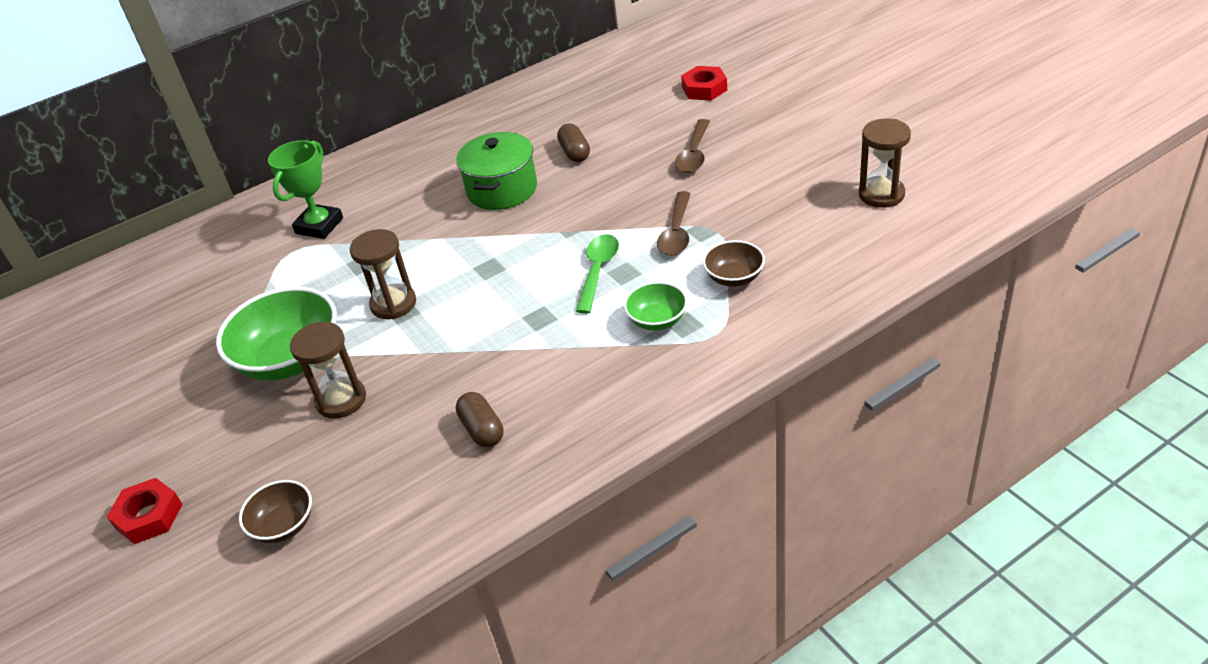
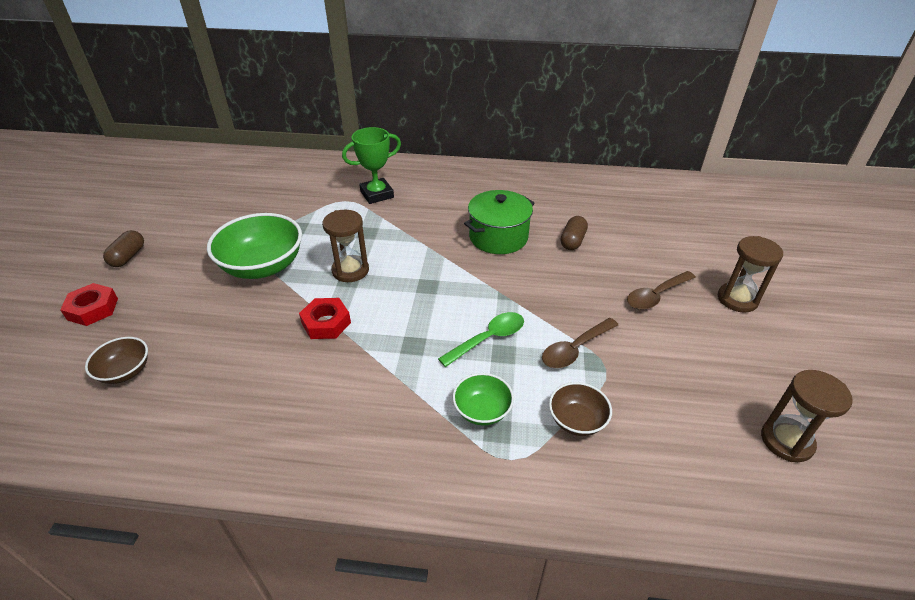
camera: 35 degrees right, 0 degrees up
brown hourglass [290,322,366,419] -> brown hourglass moved to [718,236,783,313]
brown capsule [456,392,503,447] -> brown capsule moved to [103,230,144,267]
red nut [681,66,727,101] -> red nut moved to [299,298,351,339]

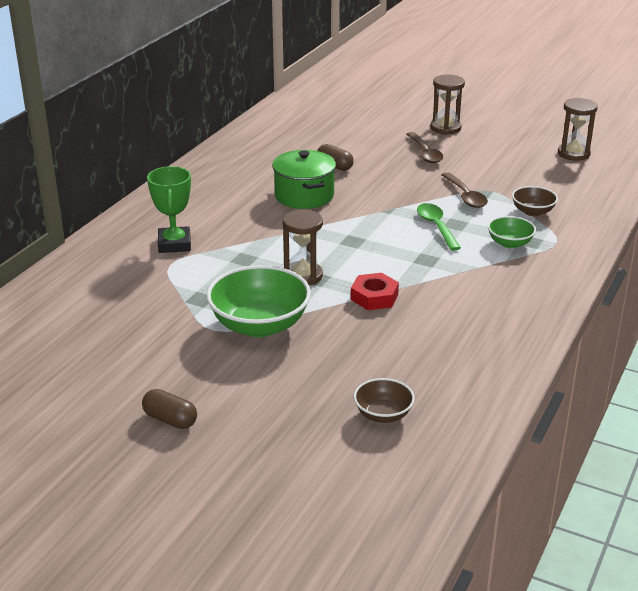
camera: 70 degrees left, 10 degrees down
red nut [60,283,118,326] -> none

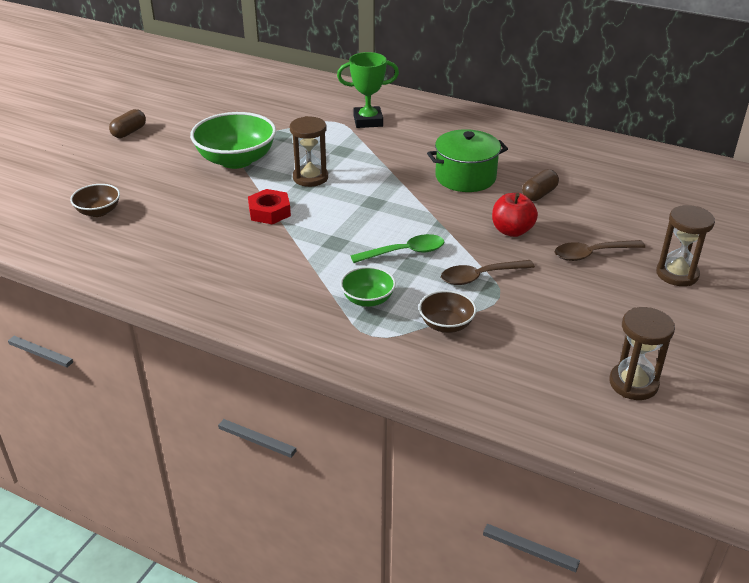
camera: 90 degrees right, 5 degrees up
none -> red apple [492,193,538,237]

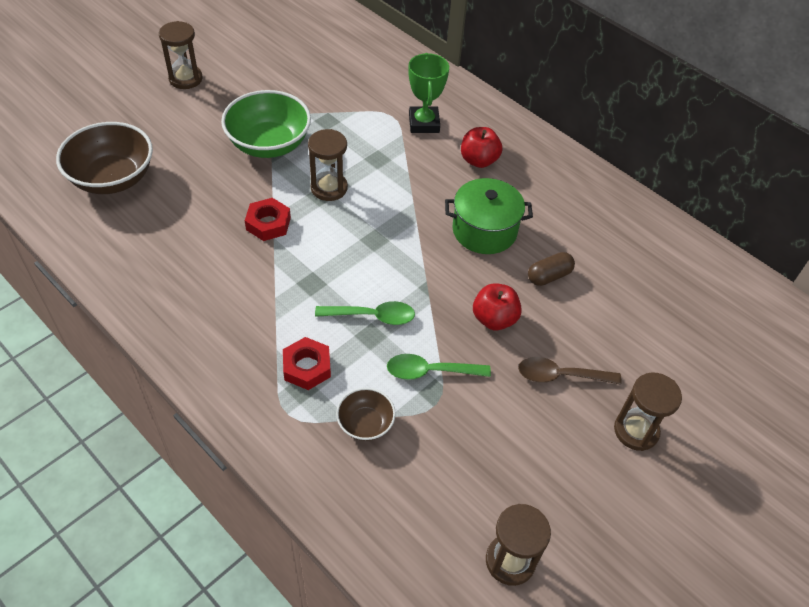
camera: 15 degrees right, 15 degrees up
brown bowl [70,184,120,217] -> brown bowl [56,122,153,194], size x1.91
brown capsule [109,109,146,138] -> brown hourglass [159,21,203,89]
green trophy [337,52,399,128] -> green trophy turned 75 degrees clockwise [408,53,449,133]
green bowl [340,266,396,307] -> red nut [283,337,331,390]
brown spoon [441,260,535,285] -> green spoon [387,354,491,380]
none -> red apple [461,127,502,168]

